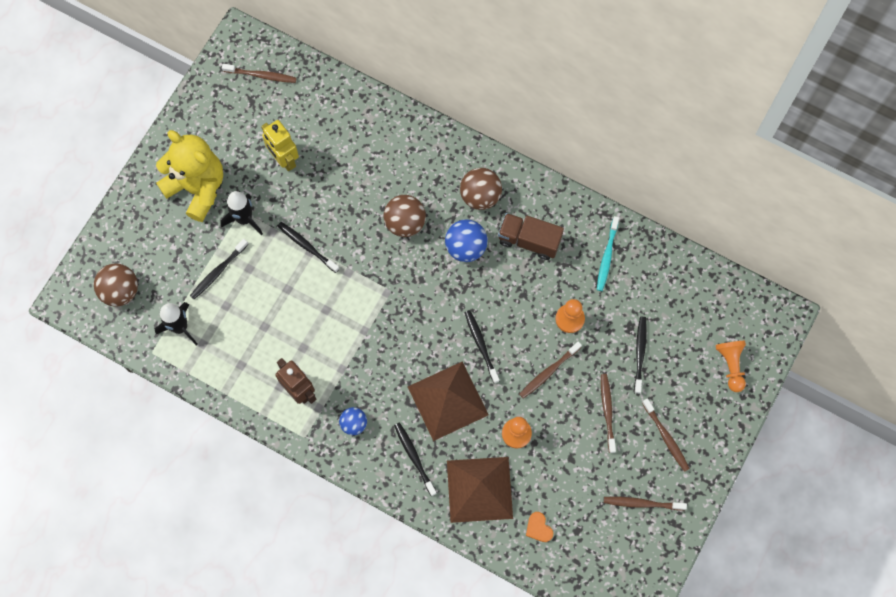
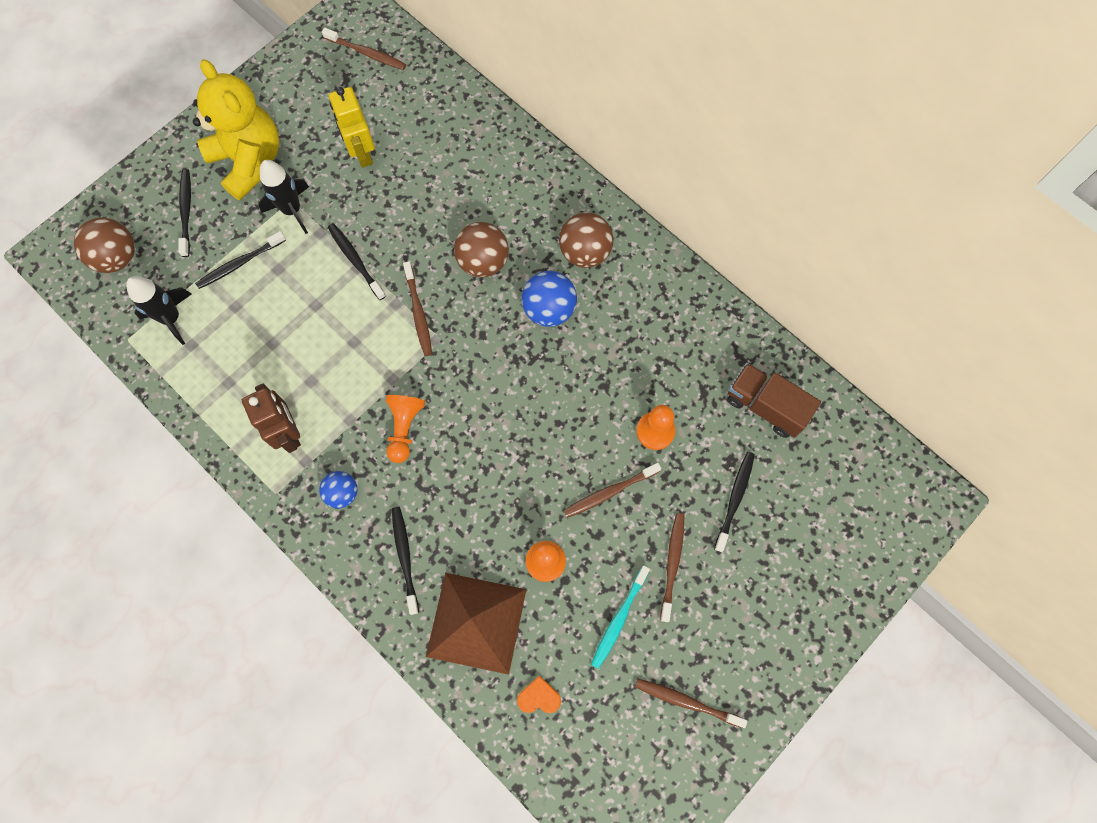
camera: 15 degrees right, 0 degrees up
brown pyramid [408,361,489,441] -> none
black toothbrush [465,310,499,384] -> black toothbrush moved to [178,169,191,257]
brown truck [498,213,564,260] -> brown truck moved to [727,363,821,438]
orange heart [526,512,553,542] -> orange heart turned 105 degrees clockwise [517,675,561,713]
turquoise toothbrush [597,216,619,291] -> turquoise toothbrush moved to [591,566,650,669]
brown toothbrush [642,398,690,472] -> brown toothbrush moved to [403,261,432,356]
orange pawn [715,341,746,392] -> orange pawn moved to [386,395,425,463]

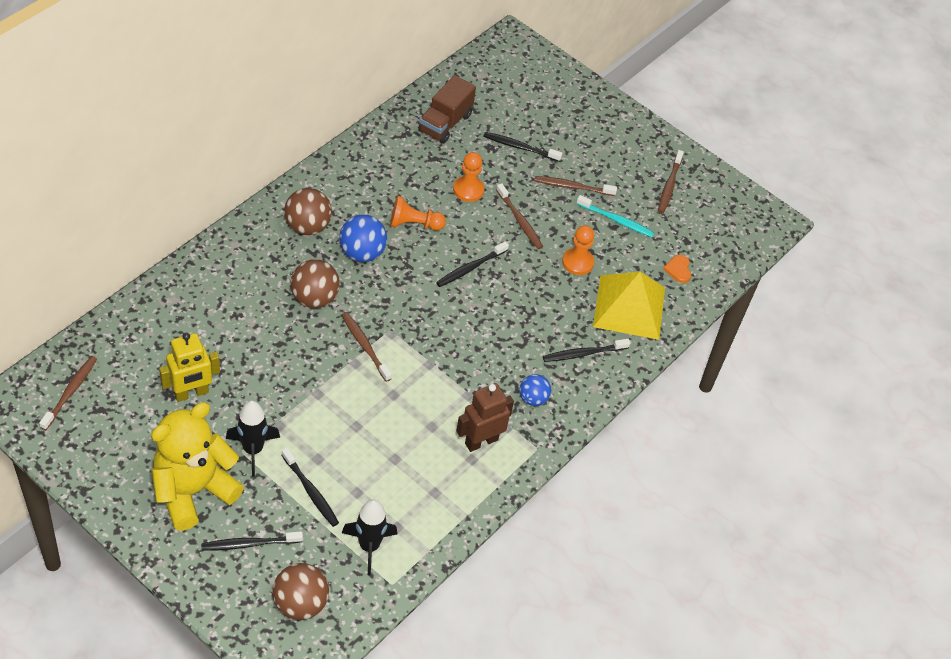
camera: 100 degrees left, 20 degrees down
black toothbrush [328,223,386,300] -> black toothbrush moved to [436,241,509,287]
orange pawn [386,395,425,463] -> orange pawn moved to [390,196,446,231]
brown toothbrush [403,261,432,356] -> brown toothbrush turned 105 degrees counterclockwise [341,312,392,382]
brown pyramid [426,573,527,675] -> yellow pyramid [593,272,665,340]

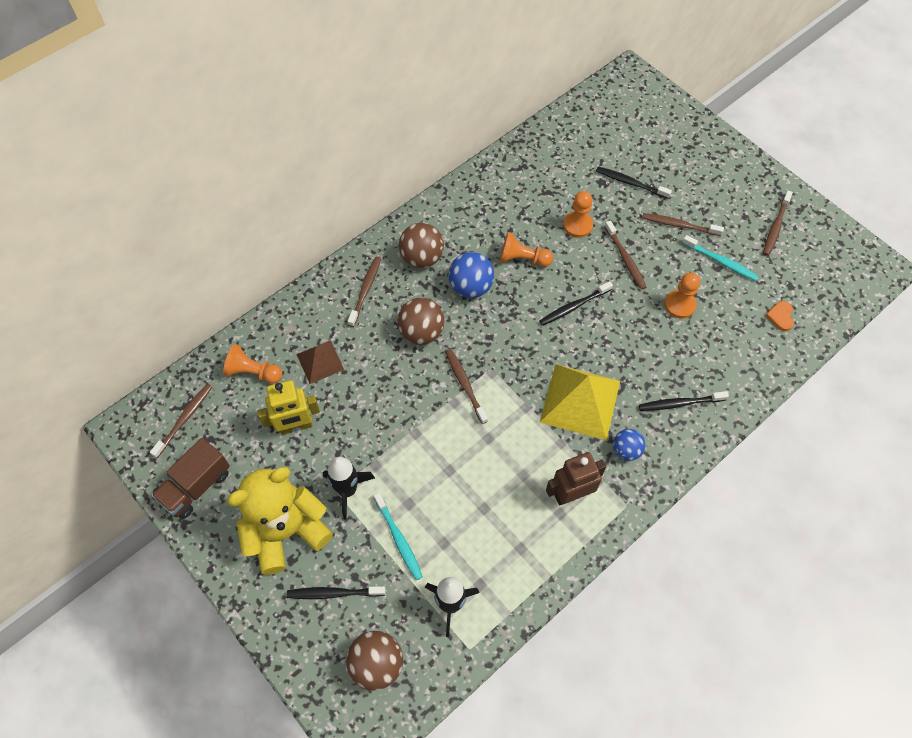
camera: 15 degrees right, 10 degrees up
black toothbrush [282,448,339,527] -> turquoise toothbrush [374,493,423,580]
brown truck [418,75,476,144] -> brown truck moved to [152,438,230,519]
yellow pyramid [593,272,665,340] -> yellow pyramid moved to [540,364,620,440]
none -> orange pawn [223,344,282,383]
none -> brown pyramid [296,340,344,384]
none -> brown toothbrush [347,256,381,327]

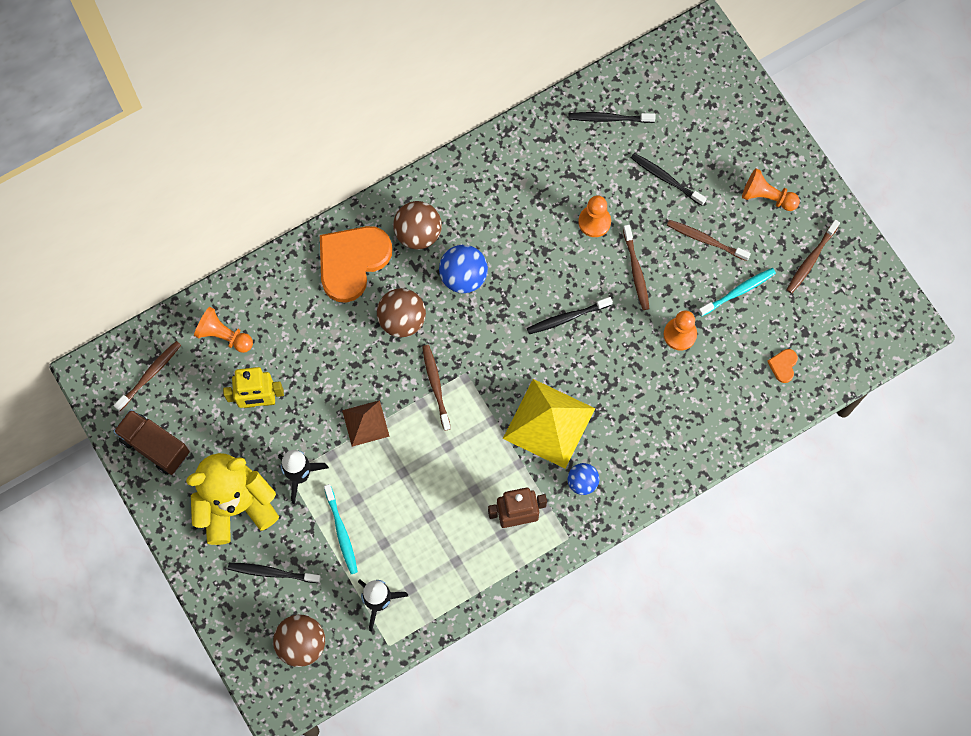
camera: 10 degrees right, 10 degrees up
brown truck [152,438,230,519] -> brown truck turned 75 degrees clockwise [113,409,190,475]
brown pyramid [296,340,344,384] -> brown pyramid moved to [342,400,390,447]
brown toothbrush [347,256,381,327] -> orange heart [320,226,392,303]
orange pawn [500,232,553,267] -> orange pawn moved to [742,168,800,211]
black toothbrush [639,391,729,411] -> black toothbrush moved to [568,112,656,123]
turquoise toothbrush [682,235,759,281] -> turquoise toothbrush turned 75 degrees counterclockwise [698,268,776,317]

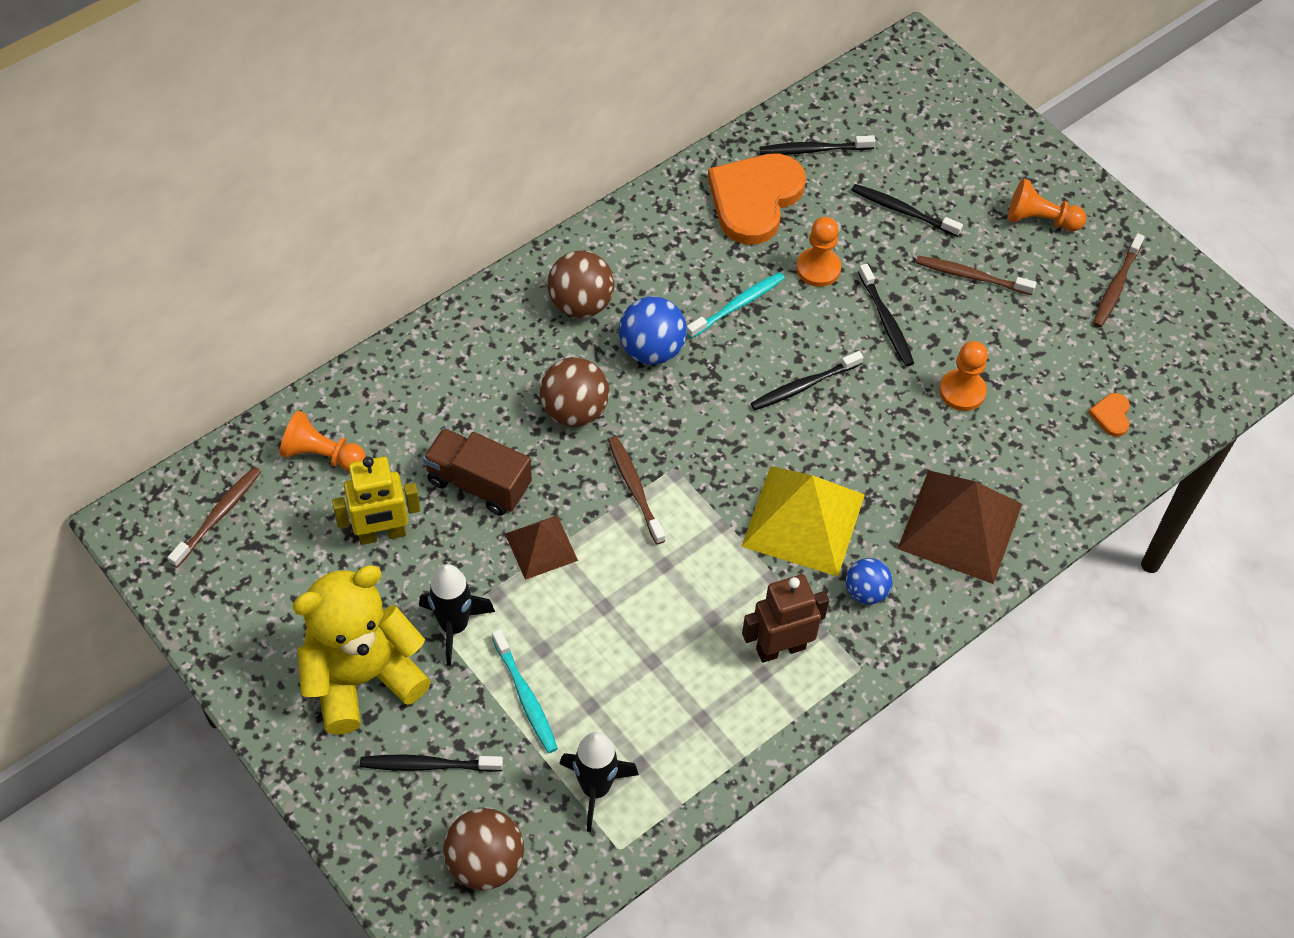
camera: 10 degrees left, 15 degrees down
brown truck [113,409,190,475] -> brown truck moved to [423,428,532,516]
orange heart [320,226,392,303] -> orange heart moved to [708,153,806,245]
brown toothbrush [623,225,650,310] -> black toothbrush [858,264,914,366]
turquoise toothbrush [698,268,776,317] -> turquoise toothbrush moved to [687,272,785,339]
none -> brown pyramid [897,470,1022,584]

